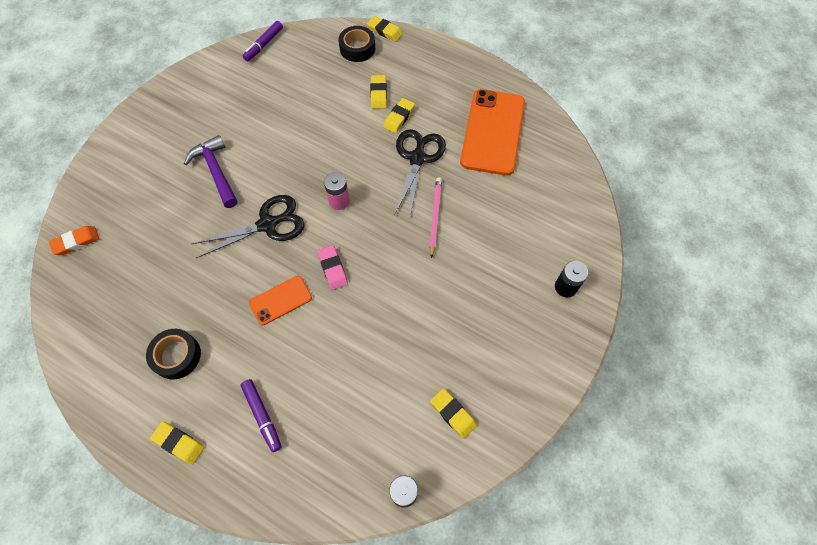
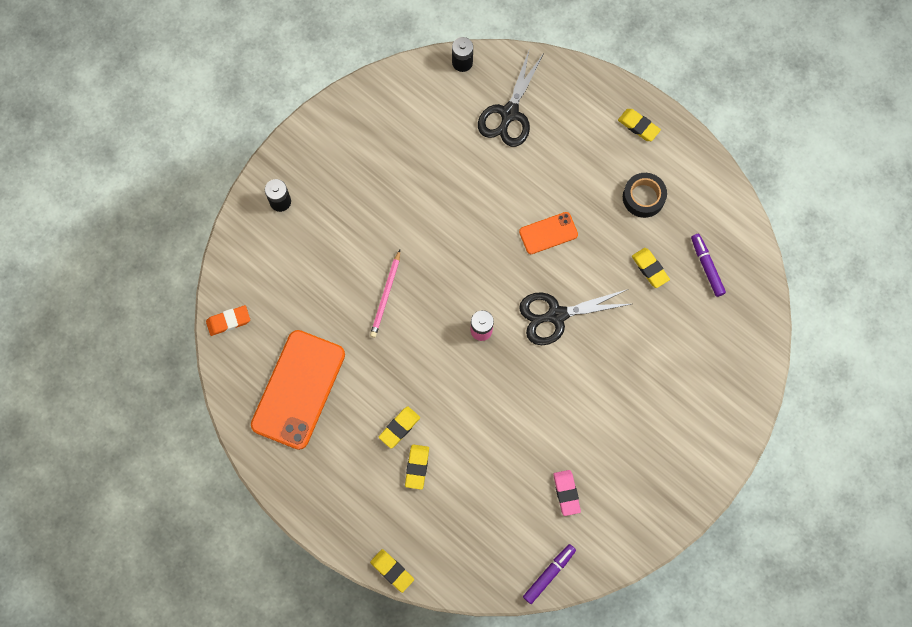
camera: 170 degrees left, 10 degrees up
orange eraser [49,226,99,255] -> orange eraser moved to [206,305,250,336]
purple hammer [184,135,238,208] -> none
purple marker [240,379,282,452] -> purple marker moved to [691,234,726,297]
pink eraser [317,245,348,290] -> pink eraser moved to [553,470,581,516]
black tape [338,26,375,62] -> none
black scissors [394,129,446,216] -> black scissors moved to [478,48,544,147]
yellow eraser [430,388,477,439] -> yellow eraser moved to [632,248,670,288]

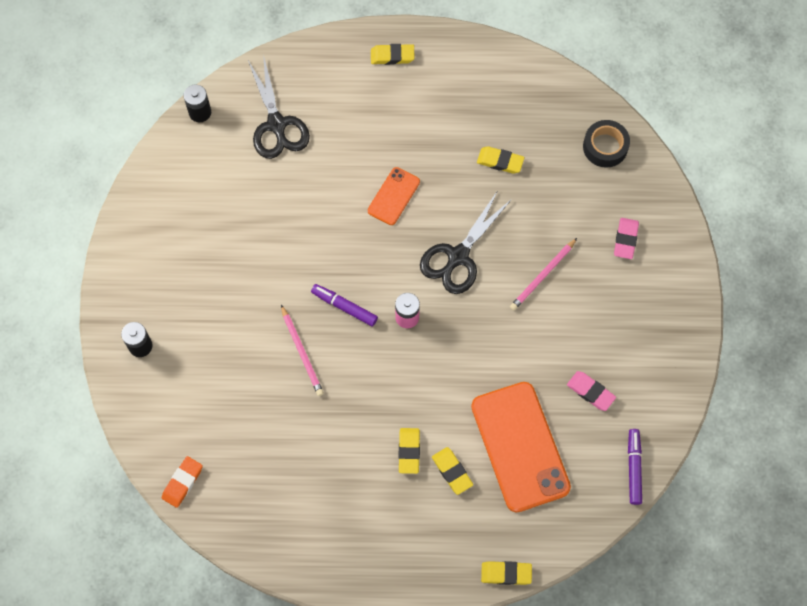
camera: 40 degrees left, 5 degrees down
orange phone [251,330,345,450] -> orange phone moved to [471,382,571,512]
black tape [623,173,667,218] -> black tape moved to [583,120,630,168]
purple marker [691,234,726,297] -> purple marker moved to [311,284,378,327]
none -> pink pencil [510,238,577,311]
none -> pink eraser [614,218,639,259]

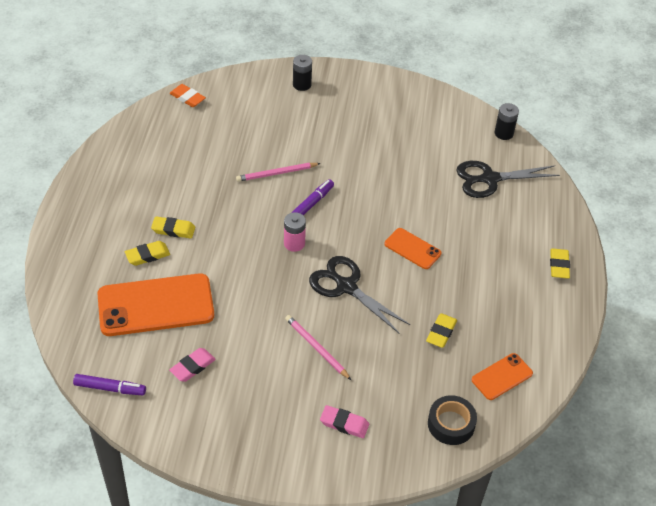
camera: 95 degrees right, 20 degrees down
yellow eraser [481,561,532,585] -> none
none -> orange phone [472,353,533,400]

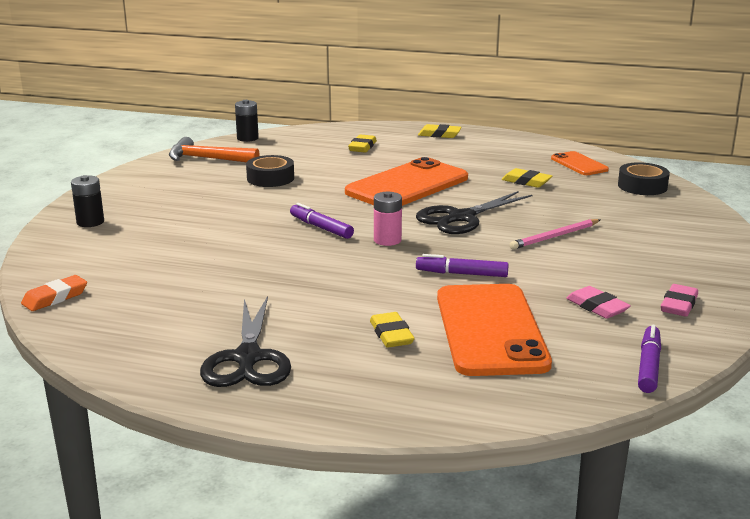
camera: 80 degrees left, 25 degrees down
yellow eraser [151,217,195,238] -> yellow eraser moved to [348,134,377,152]
pink pencil [236,163,321,182] -> none
pink eraser [320,405,369,438] -> pink eraser moved to [661,284,698,317]
orange phone [384,228,441,269] -> orange phone [345,157,468,206], size x1.99
black scissors [456,161,560,198] -> black scissors moved to [200,296,291,387]
none -> orange hammer [169,137,260,162]
none -> black tape [246,155,294,187]
none -> purple marker [416,254,509,277]

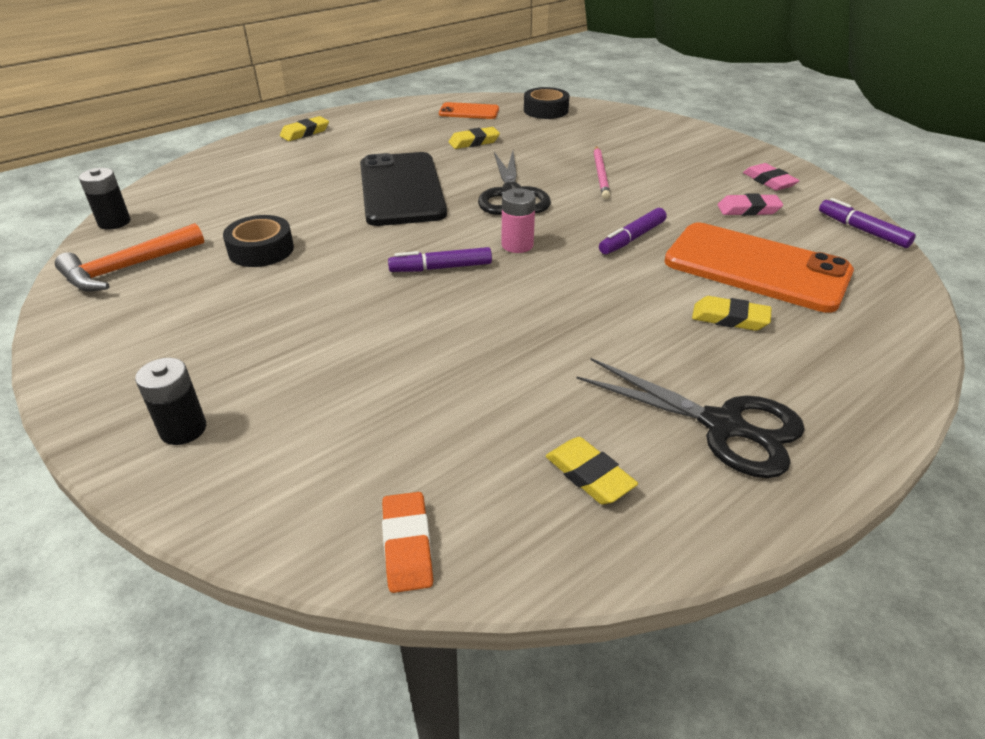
camera: 55 degrees left, 15 degrees up
orange phone [345,157,468,206] -> black phone [360,152,447,226]
yellow eraser [348,134,377,152] -> yellow eraser moved to [546,437,638,504]

